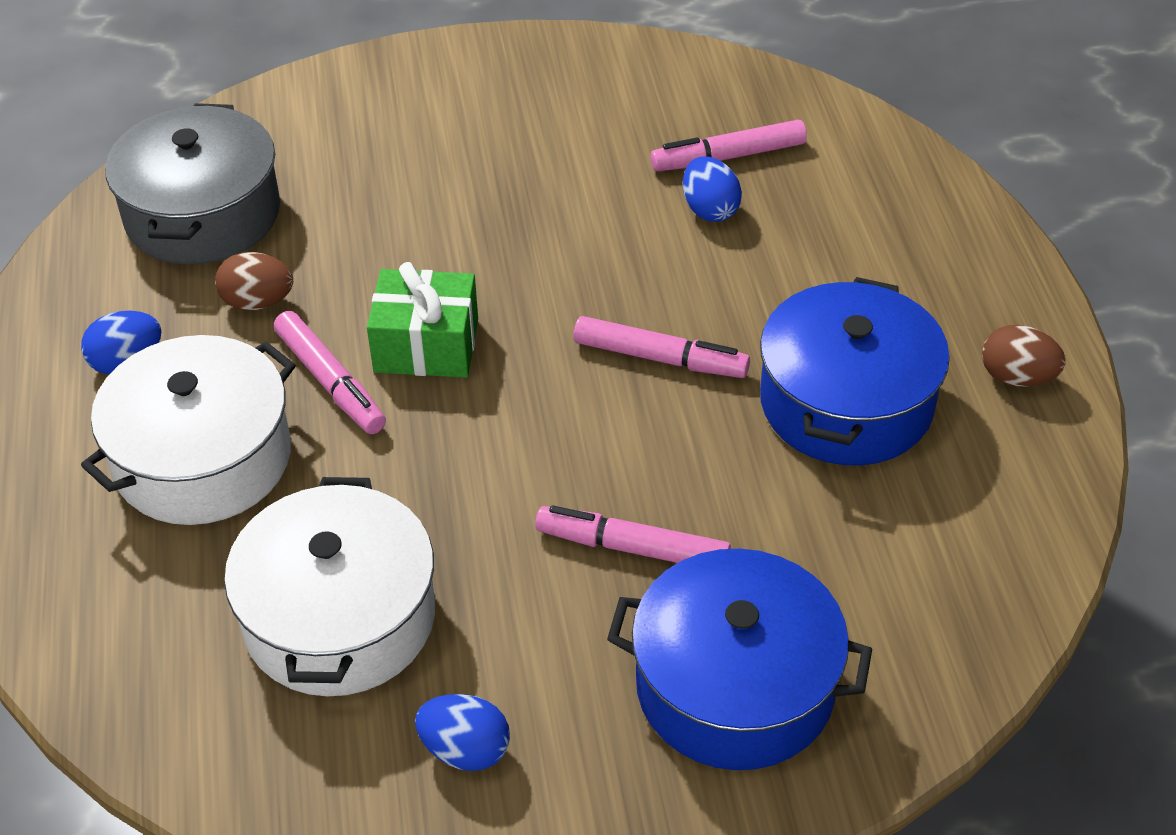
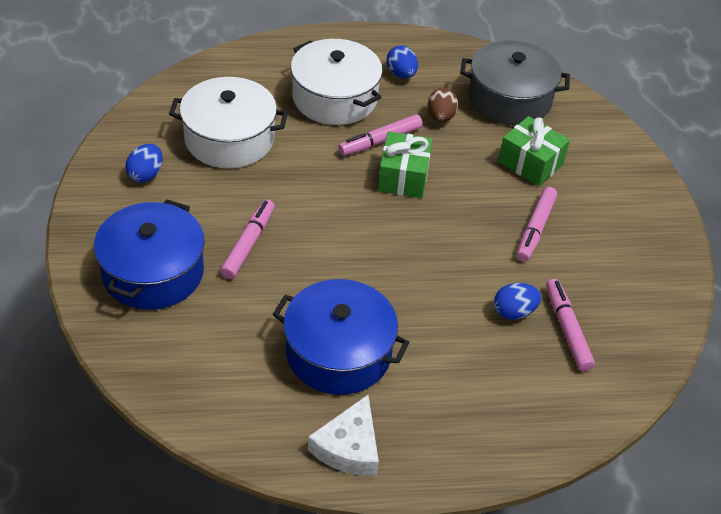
camera: 90 degrees right, 0 degrees up
pink marker [573,316,750,378] -> pink marker moved to [517,187,557,262]
brown egg [982,325,1066,386] -> white cheese [308,395,379,476]
none -> green gift [498,116,570,186]

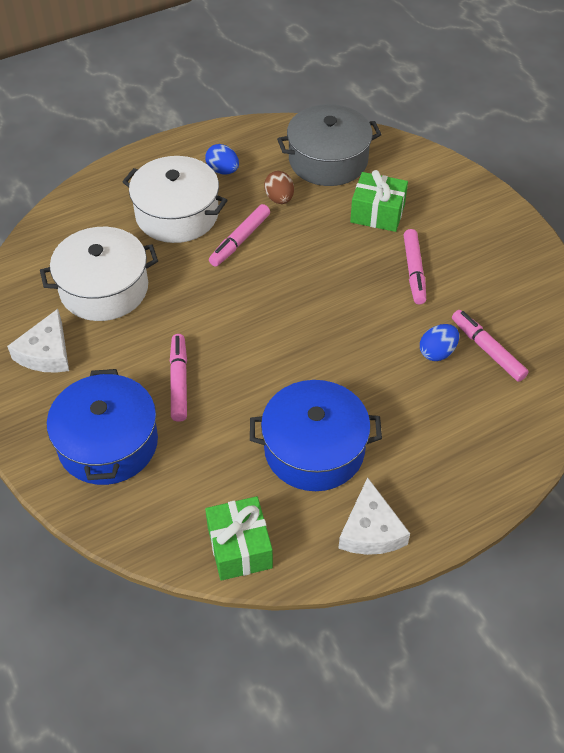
camera: 20 degrees left, 5 degrees up
blue egg [125,144,162,182] -> white cheese [7,309,69,373]
green gift [378,131,432,198] -> green gift moved to [205,496,273,581]

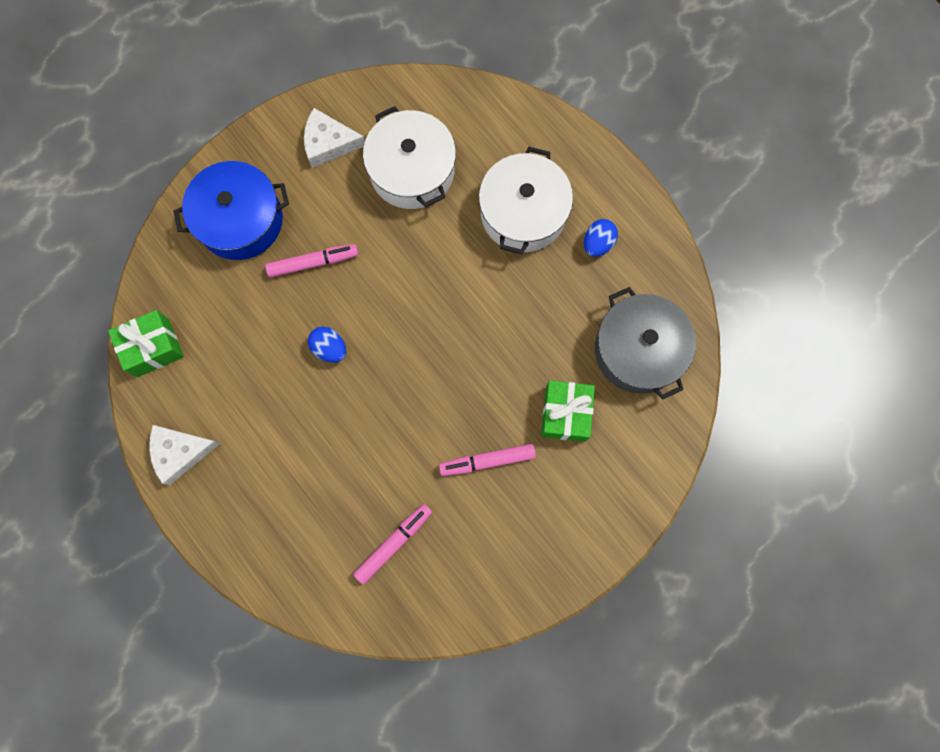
camera: 80 degrees right, 25 degrees up
pink marker [209,204,270,267] -> none
blue pot [250,380,382,491] -> none
brown egg [264,171,294,204] -> none
blue egg [420,324,459,361] -> blue egg moved to [308,327,346,363]

